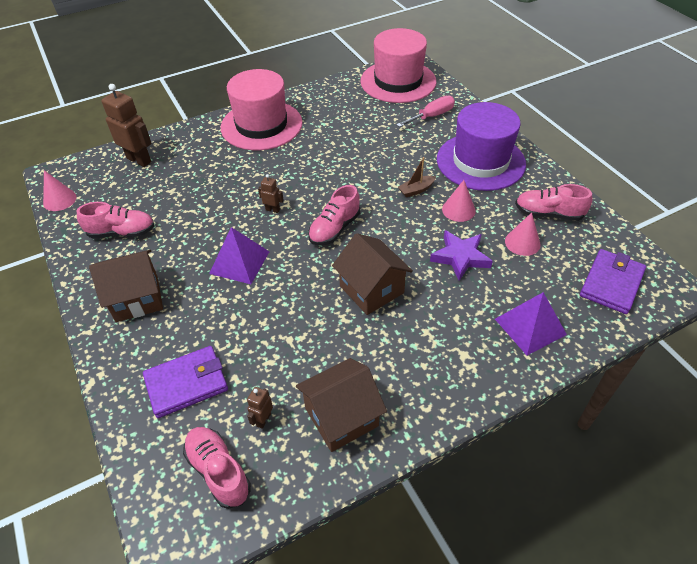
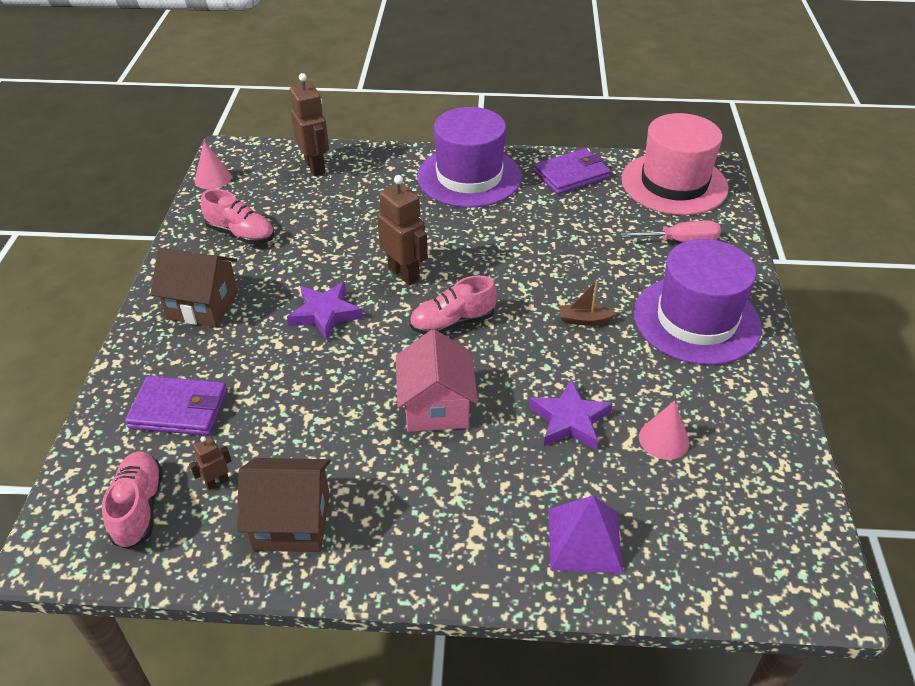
camera: 30 degrees right, 5 degrees down
purple pyramid [209,227,269,284] -> purple star [287,282,363,340]
pink hat [221,69,303,150] -> purple hat [417,107,522,208]
brown robot [258,174,284,213] -> brown robot [377,175,428,285], size x2.04
brown house [332,233,413,315] -> pink house [396,329,478,432]
pink cone [442,180,476,222] -> none
pink shoe [515,184,593,221] -> none
purple wallet [580,249,646,314] -> purple wallet moved to [534,148,611,194]

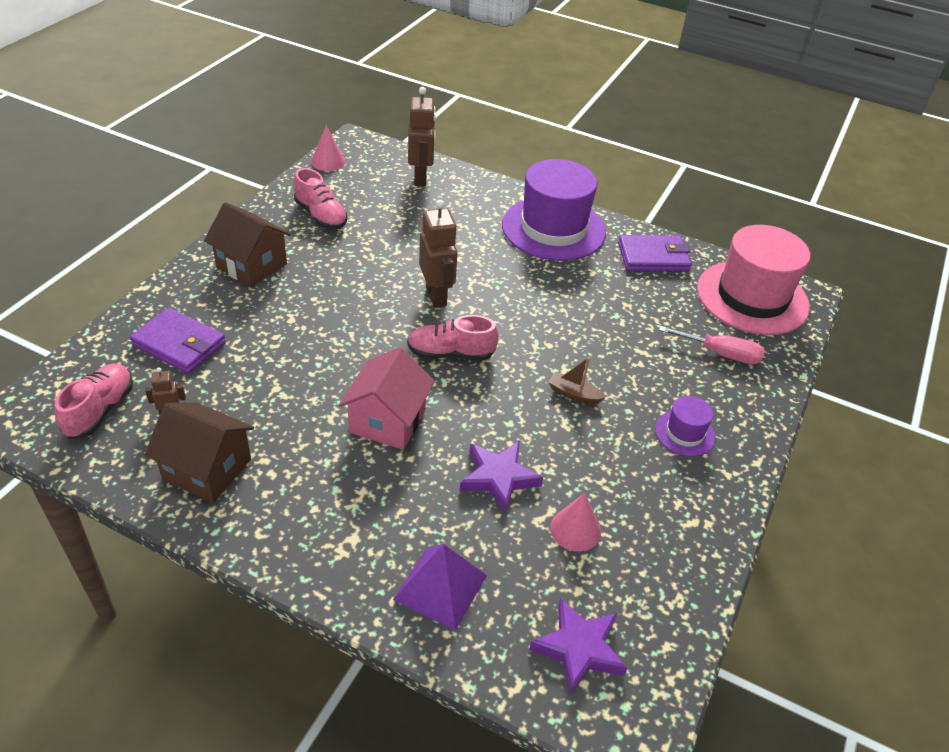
camera: 20 degrees right, 0 degrees up
purple star [287,282,363,340] -> purple star moved to [529,598,628,695]
purple hat [634,239,762,365] -> purple hat [655,396,716,457], size x0.46

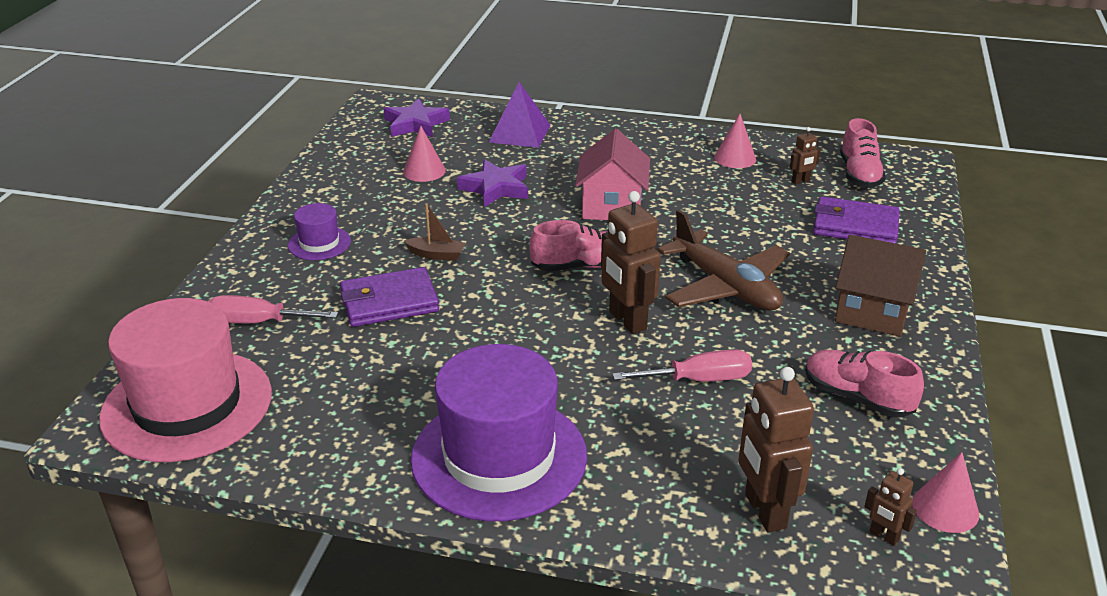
camera: 170 degrees right, 10 degrees down
brown house [145,402,254,503] -> pink cone [714,114,756,168]
purple wallet [618,235,692,272] -> purple wallet moved to [340,267,439,327]
none -> pink screwdriver [613,349,752,382]
none -> brown plane [657,210,790,311]
none -> brown robot [864,468,917,546]

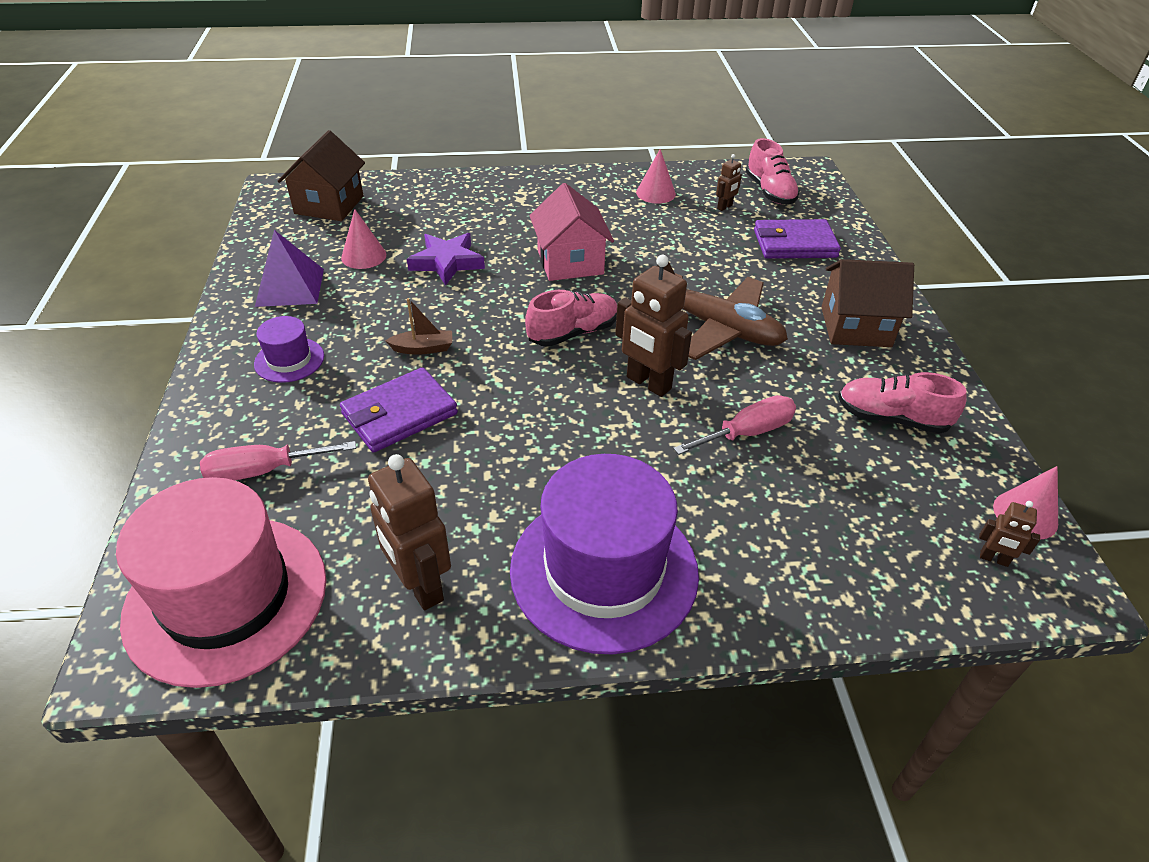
camera: 20 degrees left, 10 degrees up
purple star [383,98,450,137] -> brown house [278,130,365,221]
purple pyramid [489,82,550,148] -> purple pyramid moved to [255,230,324,307]
brown robot [738,367,814,532] -> brown robot moved to [368,454,451,610]

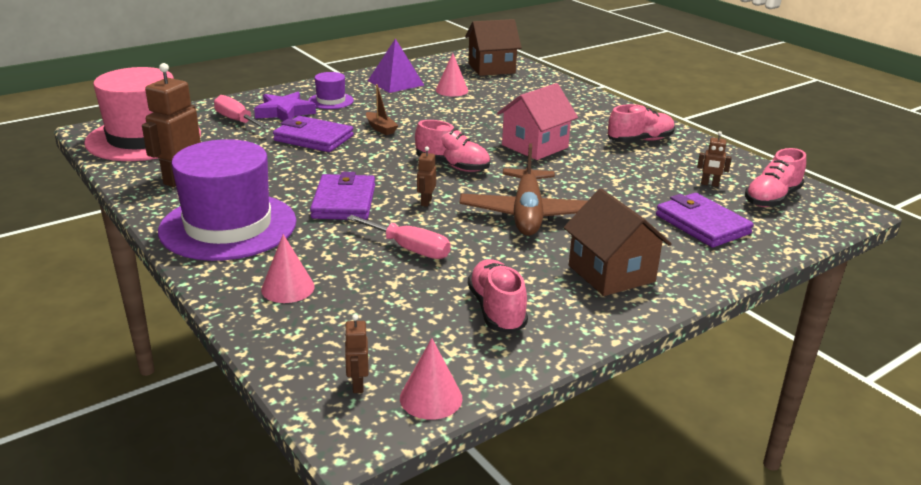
camera: 60 degrees right, 15 degrees down
purple star [407,233,485,286] -> purple star moved to [254,92,316,121]
brown robot [615,255,692,397] -> brown robot [417,147,436,207], size x0.49
pink cone [636,149,676,204] -> pink cone moved to [261,234,315,303]
none -> purple wallet [310,172,375,220]
none -> pink shoe [608,104,675,143]

